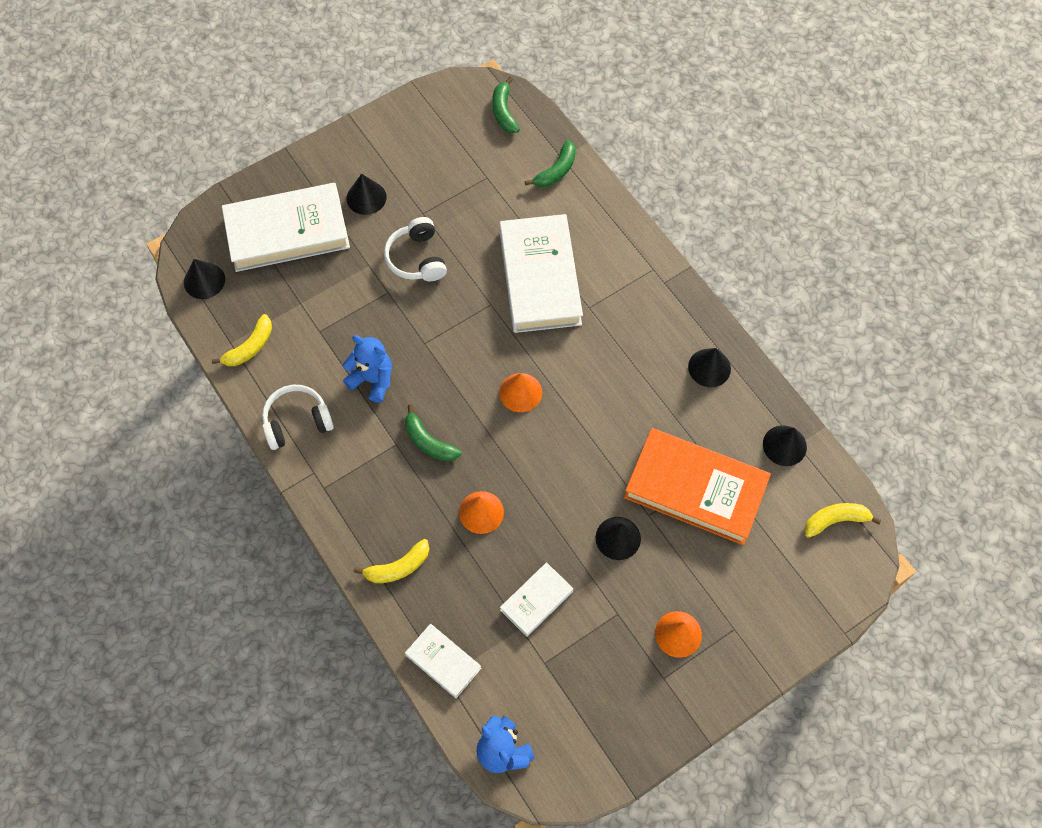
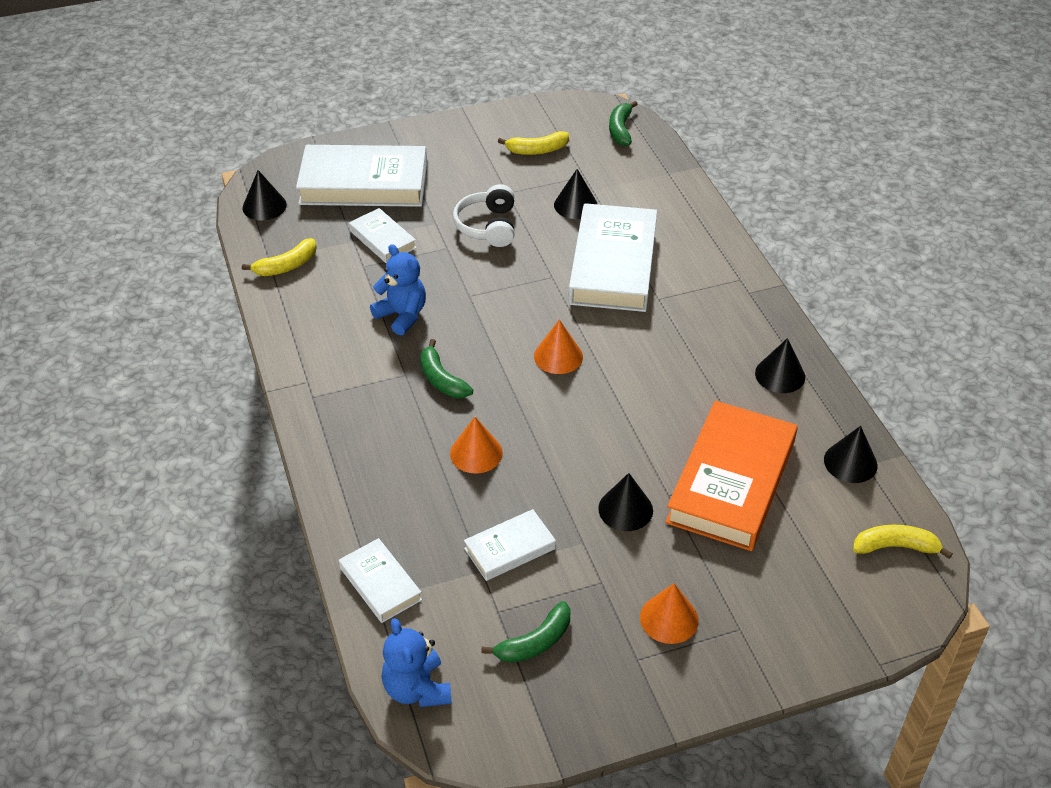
camera: 15 degrees right, 20 degrees down
white headphones [262,385,334,450] -> none
black cone [347,174,387,215] -> black cone moved to [554,169,598,219]
yellow banana [354,539,429,583] -> yellow banana moved to [498,131,569,155]
green banana [525,140,576,187] -> green banana moved to [481,601,570,663]
orange book [624,428,771,545] -> orange book turned 75 degrees clockwise [665,401,798,551]
none -> white book [349,208,416,263]

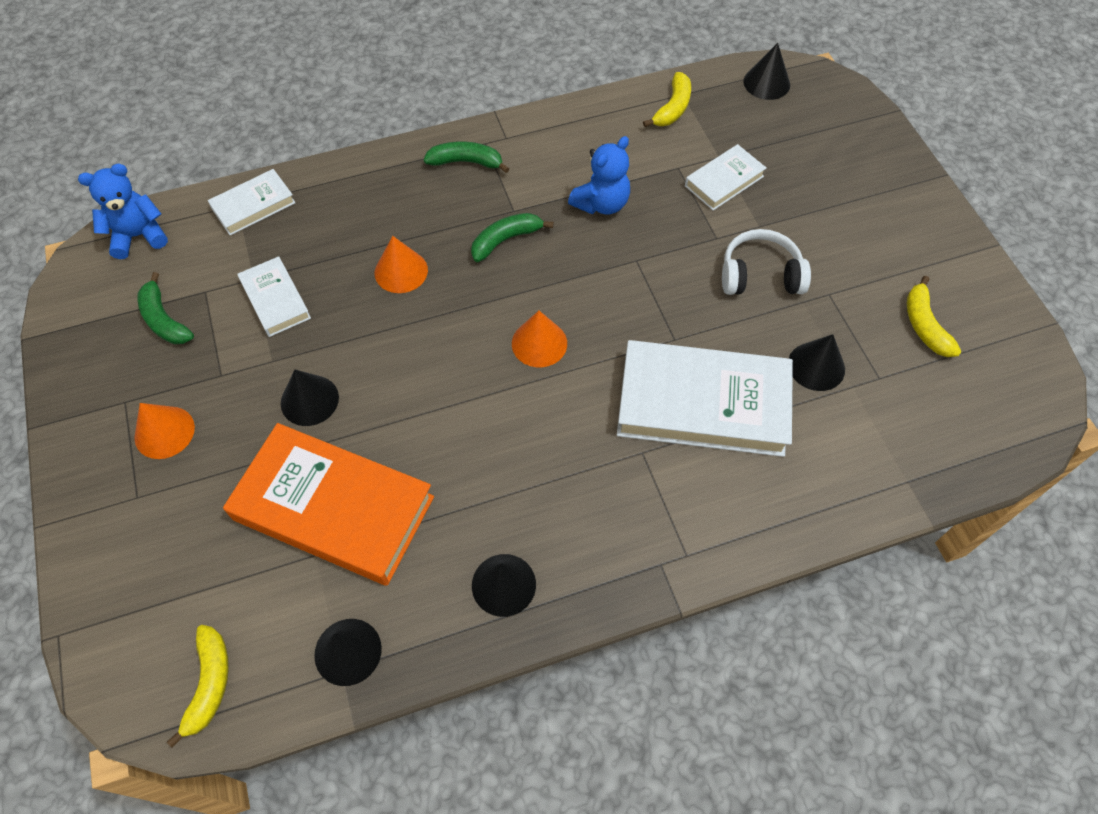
camera: 90 degrees right, 15 degrees up
yellow banana [242,238,317,276] -> yellow banana turned 120 degrees counterclockwise [643,72,691,127]
white book [296,145,427,207] -> none
green banana [609,101,638,146] -> green banana moved to [424,141,509,173]

